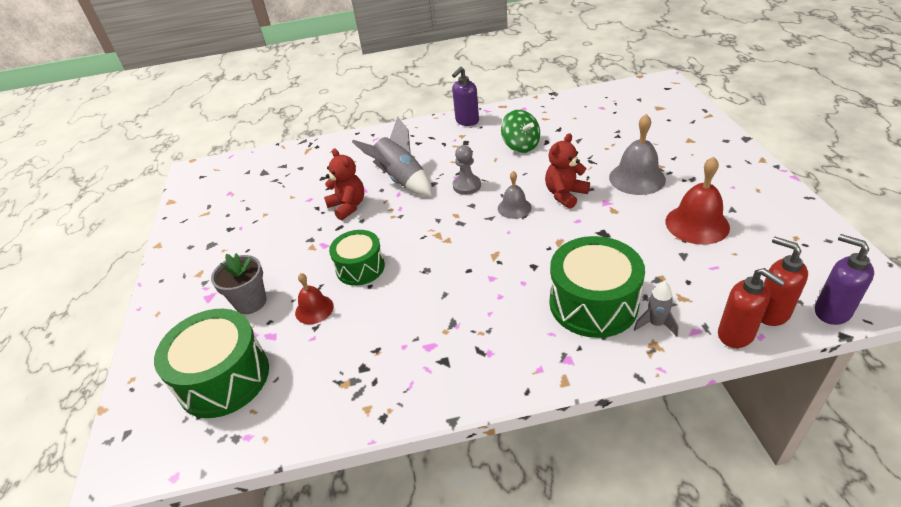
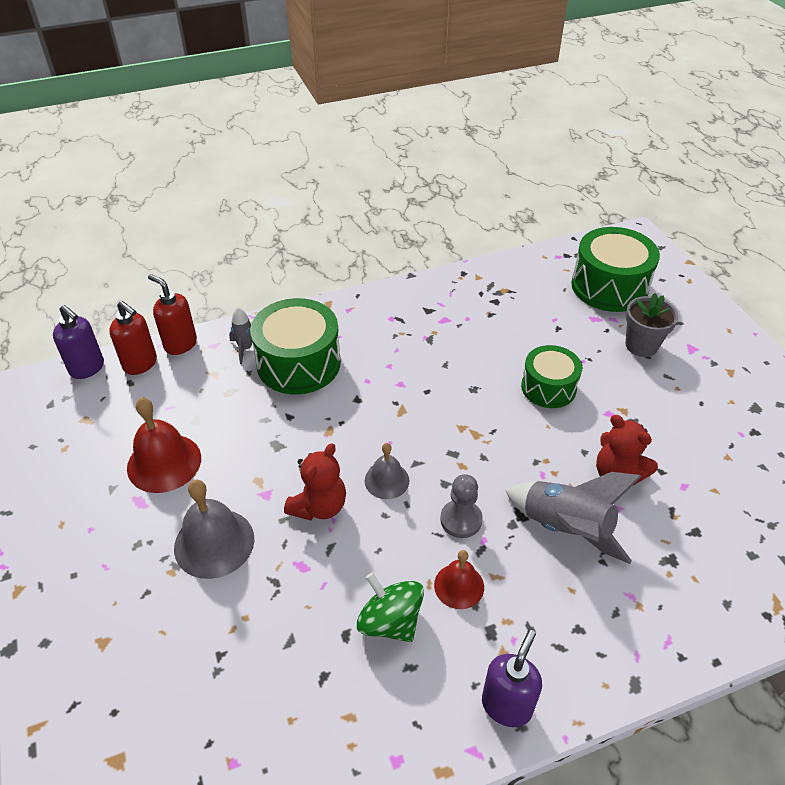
camera: 165 degrees right, 5 degrees up
red bell [295,273,334,324] -> red bell moved to [434,550,484,609]

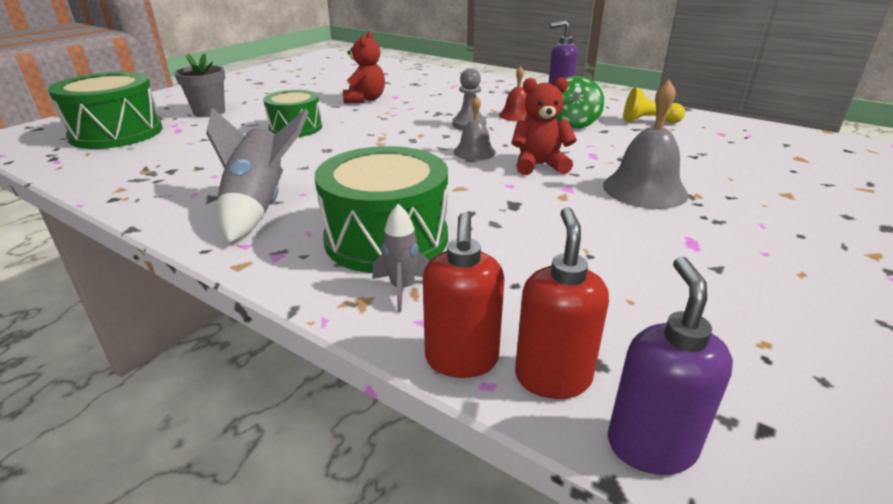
camera: 125 degrees left, 15 degrees down
red bell [127,398,201,493] -> none
grey rocket [505,472,642,564] -> grey rocket moved to [206,108,309,243]
none -> yellow pawn [623,87,685,123]

